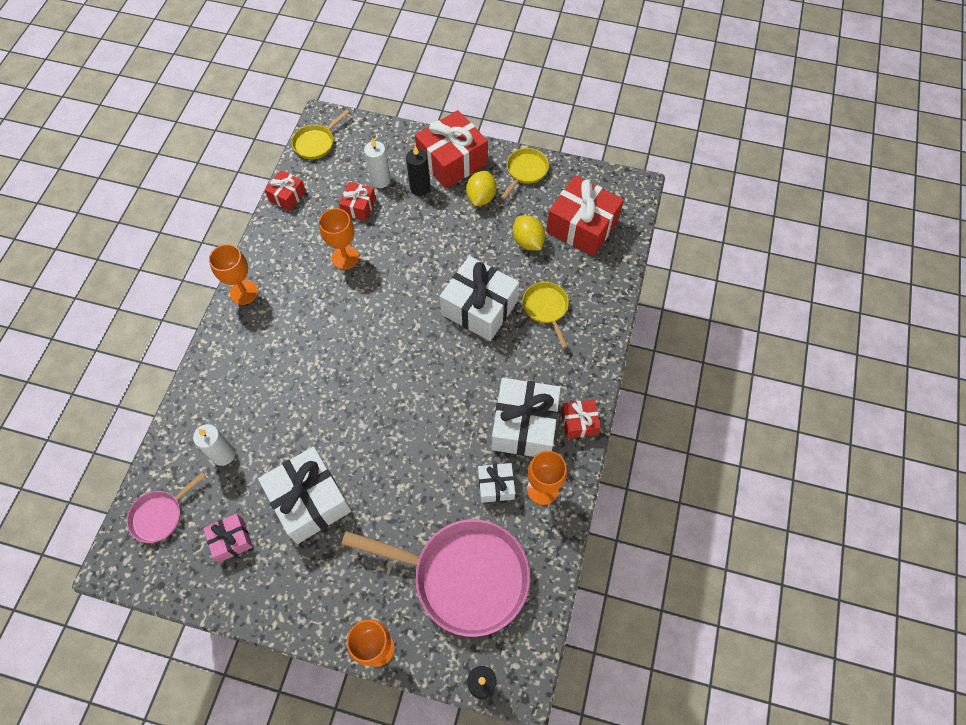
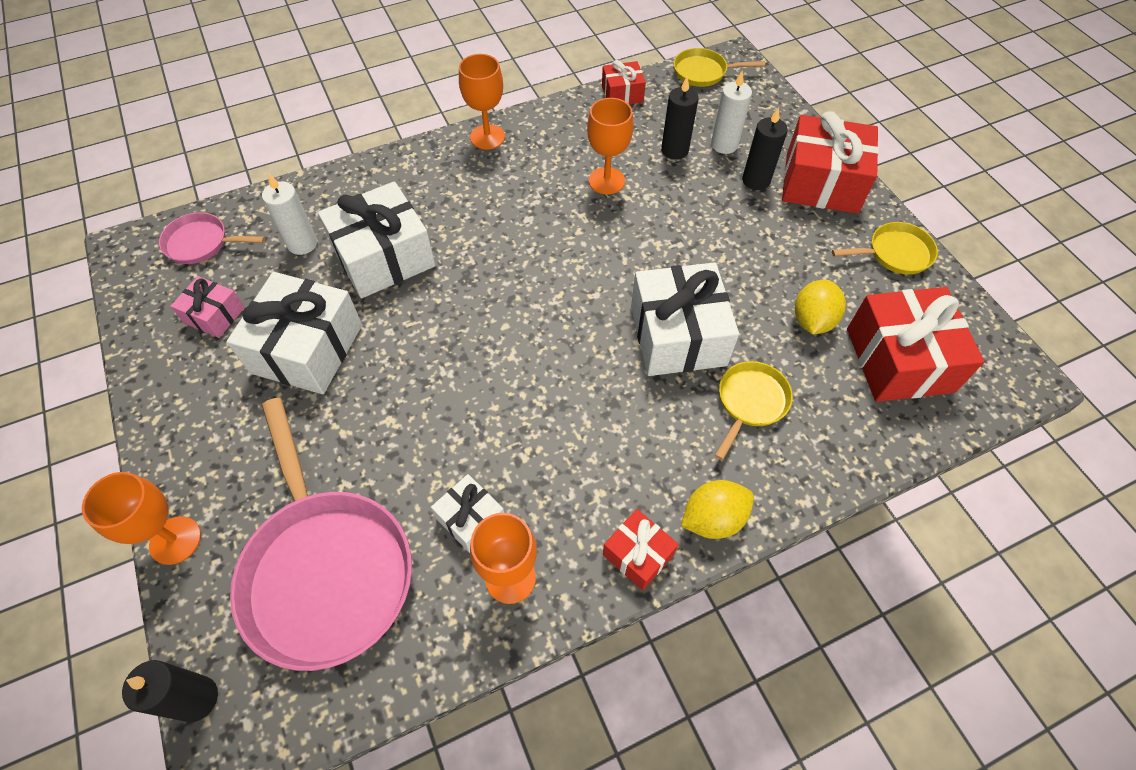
camera: 50 degrees right, 5 degrees down
red gift [339,182,376,221] -> black candle [661,77,698,160]
yellow lemon [466,171,496,206] -> yellow lemon moved to [681,480,754,539]
white gift [492,378,561,457] -> white gift moved to [318,181,436,298]

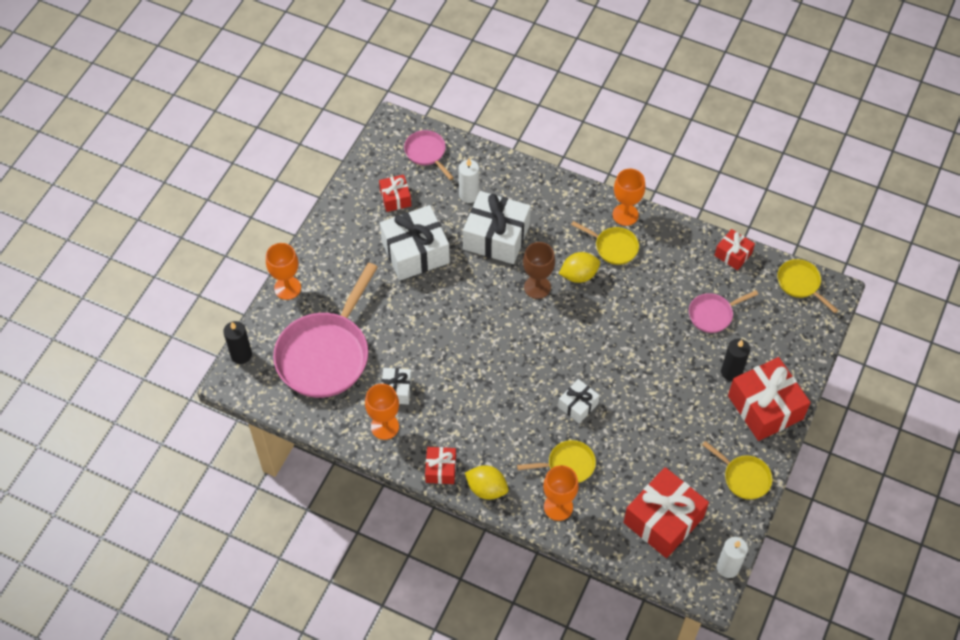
camera: 50 degrees right, 0 degrees up
pink gift [170,276,245,338] -> red gift [379,175,411,212]
orange goblet [587,98,634,194] -> orange goblet moved to [543,465,579,521]
white gift [631,262,739,376] -> white gift [558,379,600,424], size x0.52
black candle [661,77,698,160] -> pink pan [689,290,758,333]
white candle [711,70,752,154] -> white candle moved to [717,537,748,578]
yellow lemon [795,280,846,335] -> yellow lemon moved to [559,252,600,283]
none -> brown goblet [523,242,555,299]
none -> yellow pan [571,221,639,265]

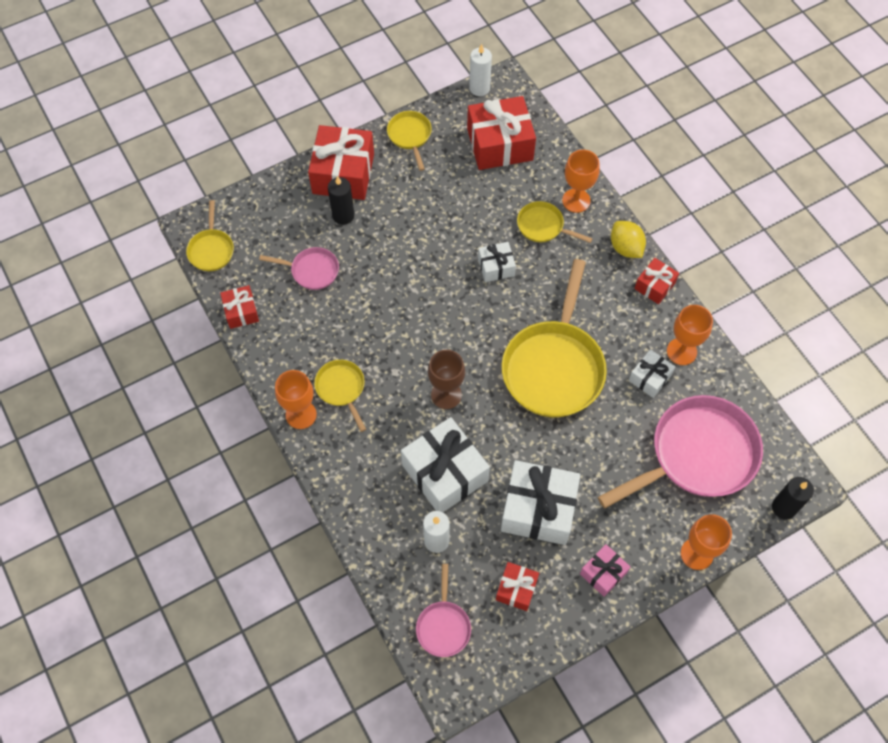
camera: 145 degrees left, 5 degrees up
yellow lemon [559,252,600,283] -> none
none -> yellow pan [501,259,607,417]
none -> pink gift [580,544,630,597]

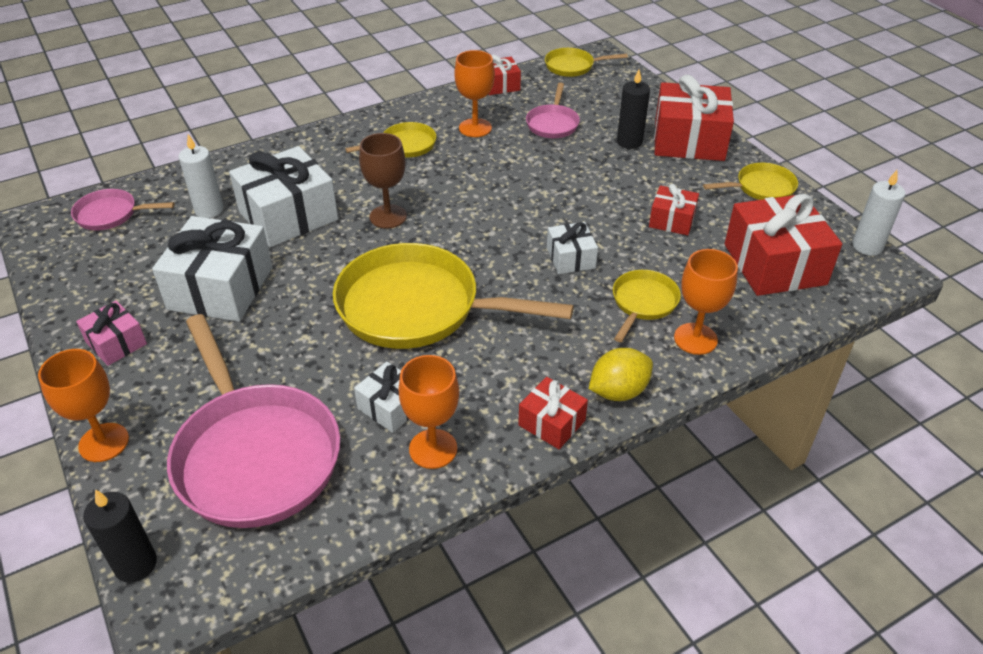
camera: 90 degrees right, 20 degrees down
orange goblet [275,370,317,429] -> orange goblet moved to [454,50,495,137]
red gift [496,562,539,611] -> red gift moved to [649,184,699,235]

